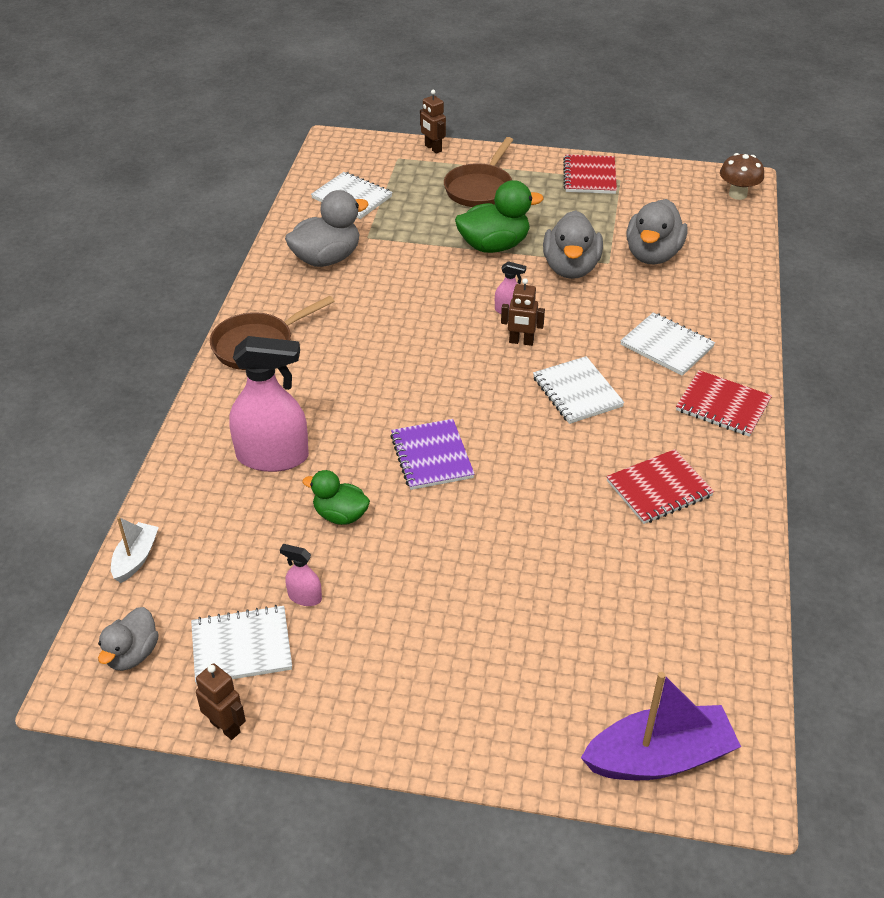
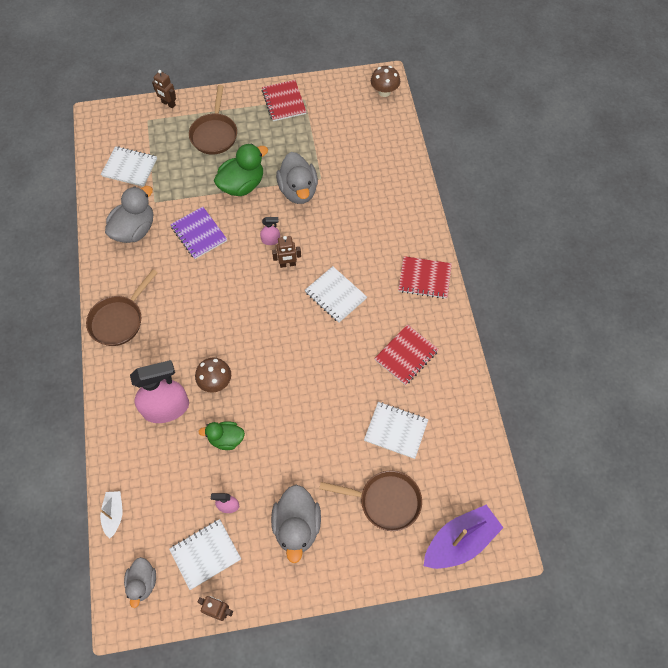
camera: 20 degrees left, 20 degrees up
purple notebook [390,419,475,490] -> purple notebook moved to [170,207,227,259]
white notebook [620,312,715,376] -> white notebook moved to [364,402,428,459]
grey duck [626,199,688,265] -> grey duck moved to [271,485,321,563]
none -> brown mushroom [195,358,231,393]
none -> brown pan [319,470,422,531]

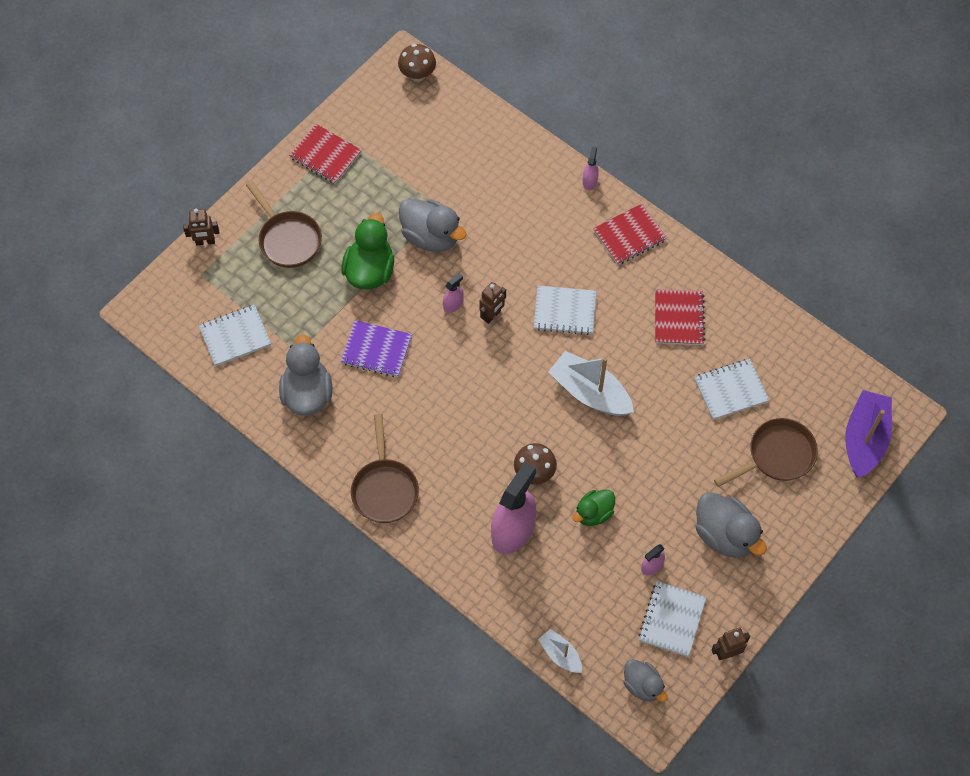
camera: 40 degrees left, 0 degrees up
none -> white boat [548,351,634,416]
none -> pink spray bottle [583,147,599,190]

